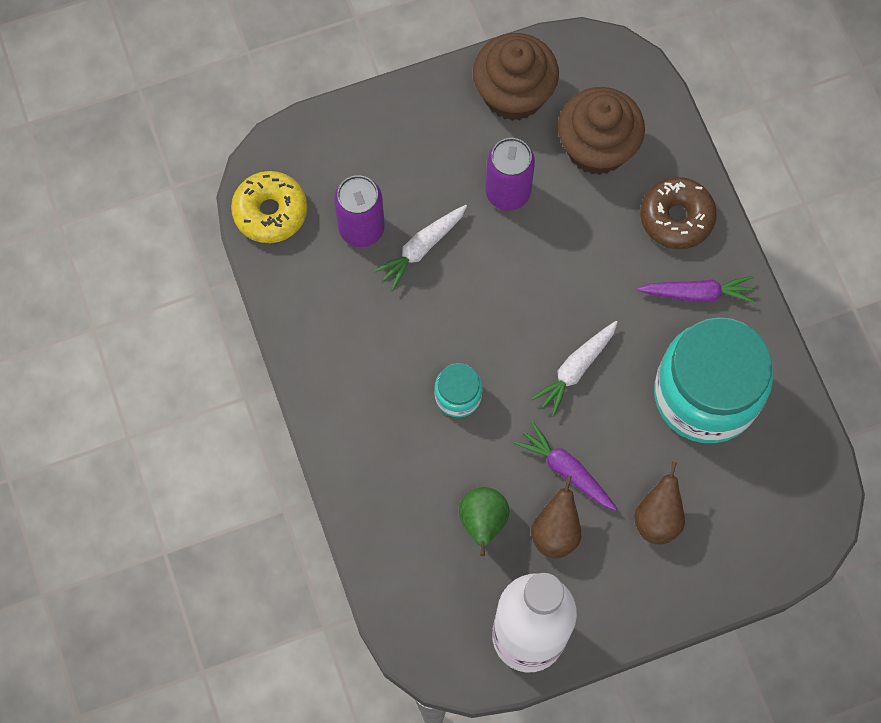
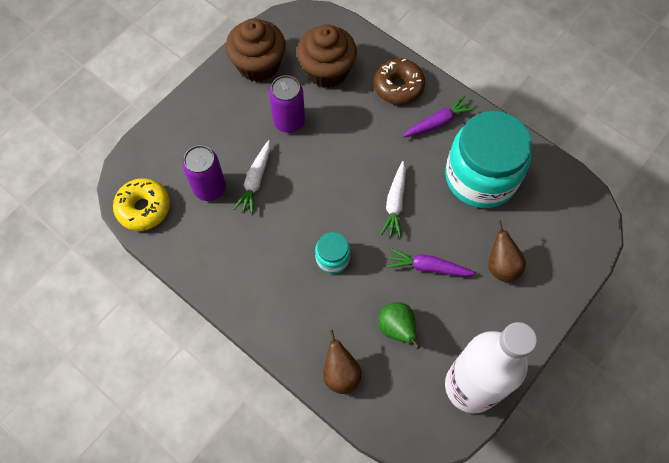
camera: 30 degrees left, 5 degrees down
brown pear [531,475,582,558] -> brown pear moved to [323,330,362,394]

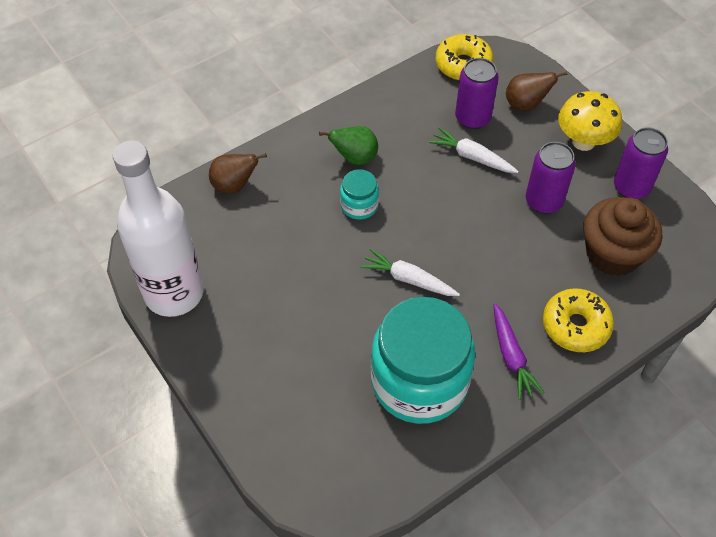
camera: 105 degrees right, 10 degrees down
brown cupcake [226,18,286,82] -> purple can [614,127,668,199]
brown donut [374,59,425,105] -> yellow donut [543,288,614,352]
green pear [378,302,420,349] -> green pear moved to [319,126,378,165]
purple carrot [387,248,476,276] -> none
brown pear [488,220,526,282] -> brown pear moved to [506,71,568,111]
none -> yellow mushroom [558,91,622,151]

